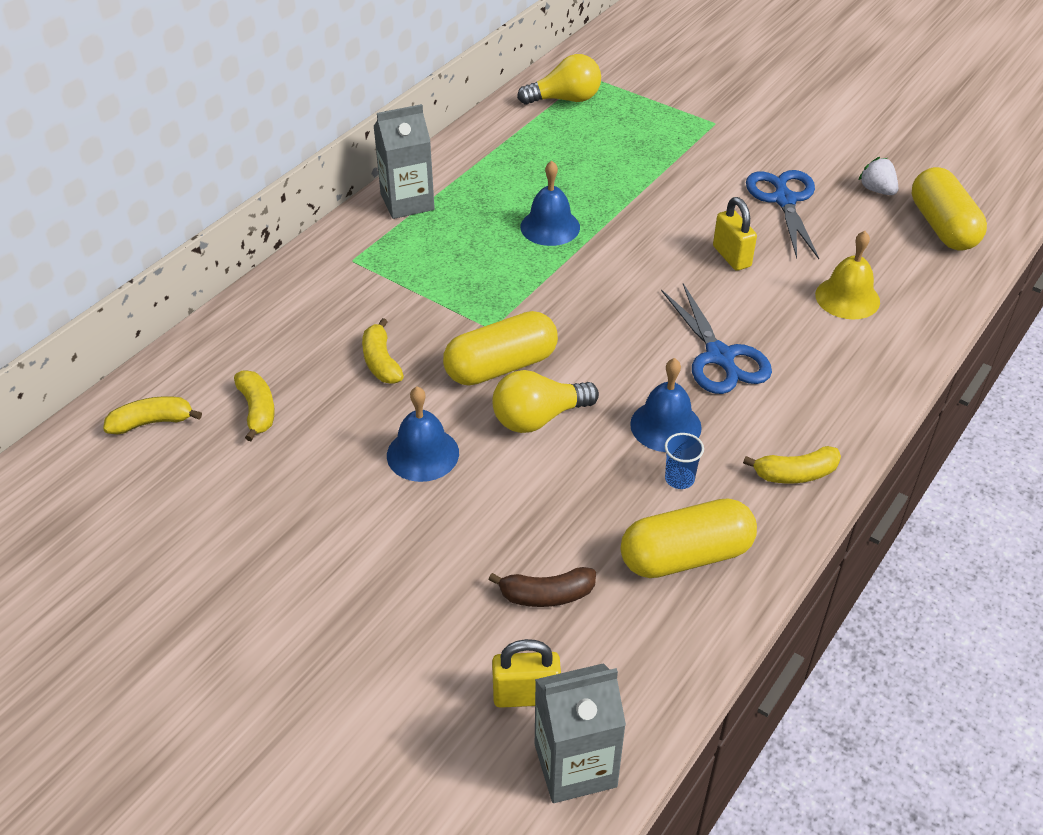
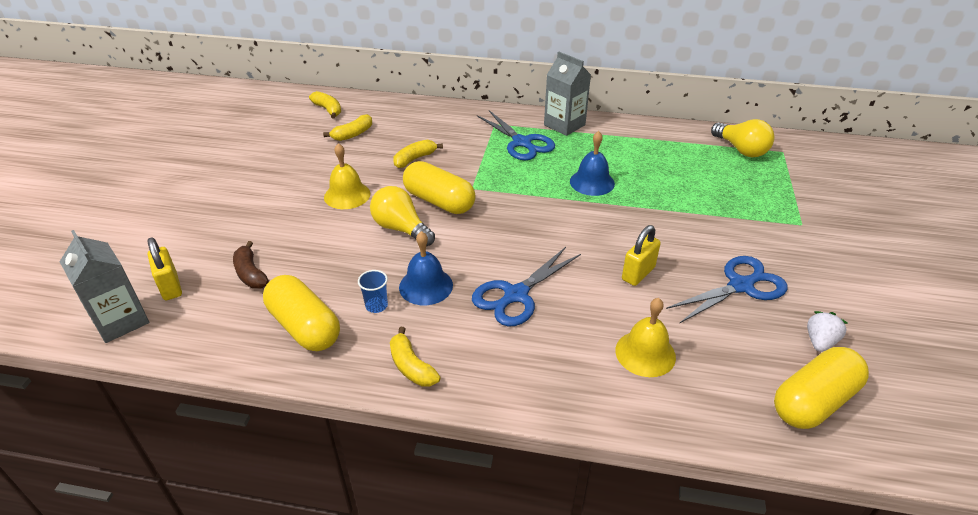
camera: 65 degrees right, 5 degrees down
blue bell [387,387,459,482] -> yellow bell [324,143,370,209]
none -> blue scissors [477,110,555,160]

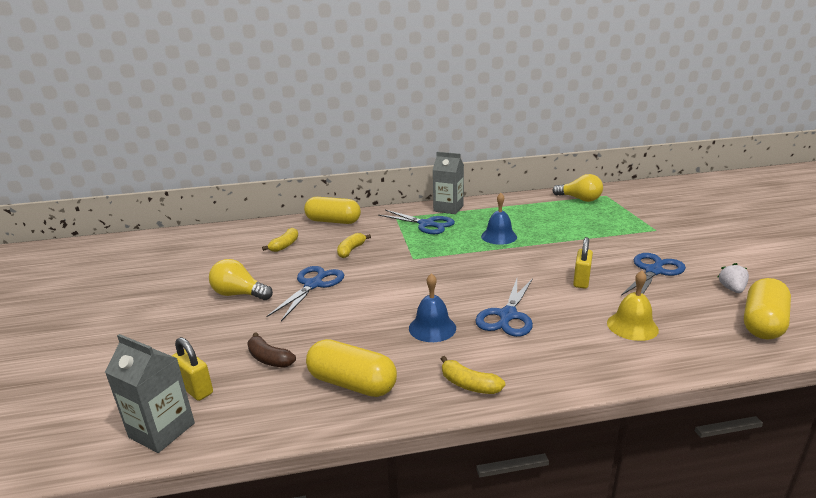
camera: 20 degrees left, 15 degrees down
yellow banana [309,91,341,119] -> none
yellow bell [324,143,370,209] -> blue scissors [266,266,344,321]
blue cup [358,270,388,313] -> none
yellow light bulb [370,186,435,246] -> yellow light bulb moved to [209,259,273,300]
yellow capsule [403,161,476,214] -> yellow capsule moved to [304,197,361,224]

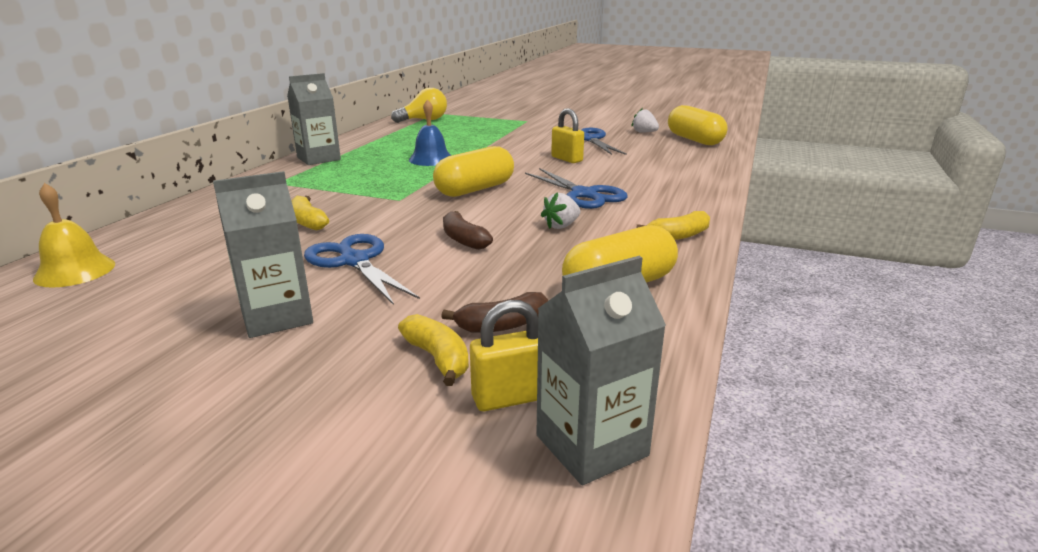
camera: 60 degrees left, 0 degrees up
yellow light bulb [209,259,273,300] -> grey carton [213,171,313,338]
yellow banana [262,228,298,252] -> yellow banana moved to [398,314,469,386]
yellow capsule [304,197,361,224] -> yellow capsule moved to [433,146,514,197]
blue scissors [378,210,455,234] -> none
blue bell [409,273,456,342] -> white strawberry [541,192,581,229]
yellow bell [607,271,659,341] -> yellow bell moved to [33,183,115,288]
none -> brown banana [443,211,493,250]

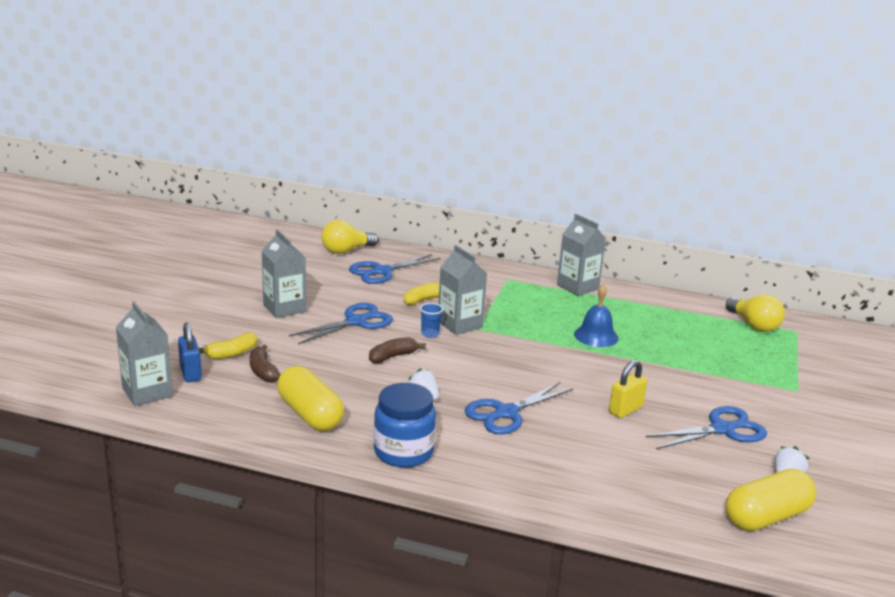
camera: 85 degrees right, 0 degrees up
yellow bell [33,183,115,288] -> yellow light bulb [321,220,379,254]
yellow capsule [433,146,514,197] -> none
yellow padlock [470,300,538,411] -> blue padlock [178,322,202,382]
yellow banana [637,211,710,240] -> blue jar [374,383,436,468]
none -> blue scissors [349,254,441,284]
none -> blue cup [420,303,443,338]
none -> grey carton [438,245,487,335]

